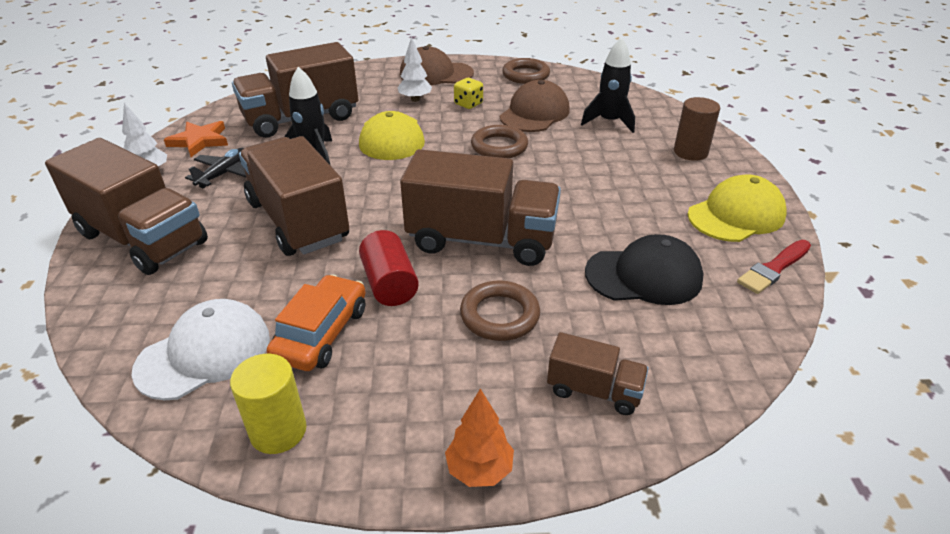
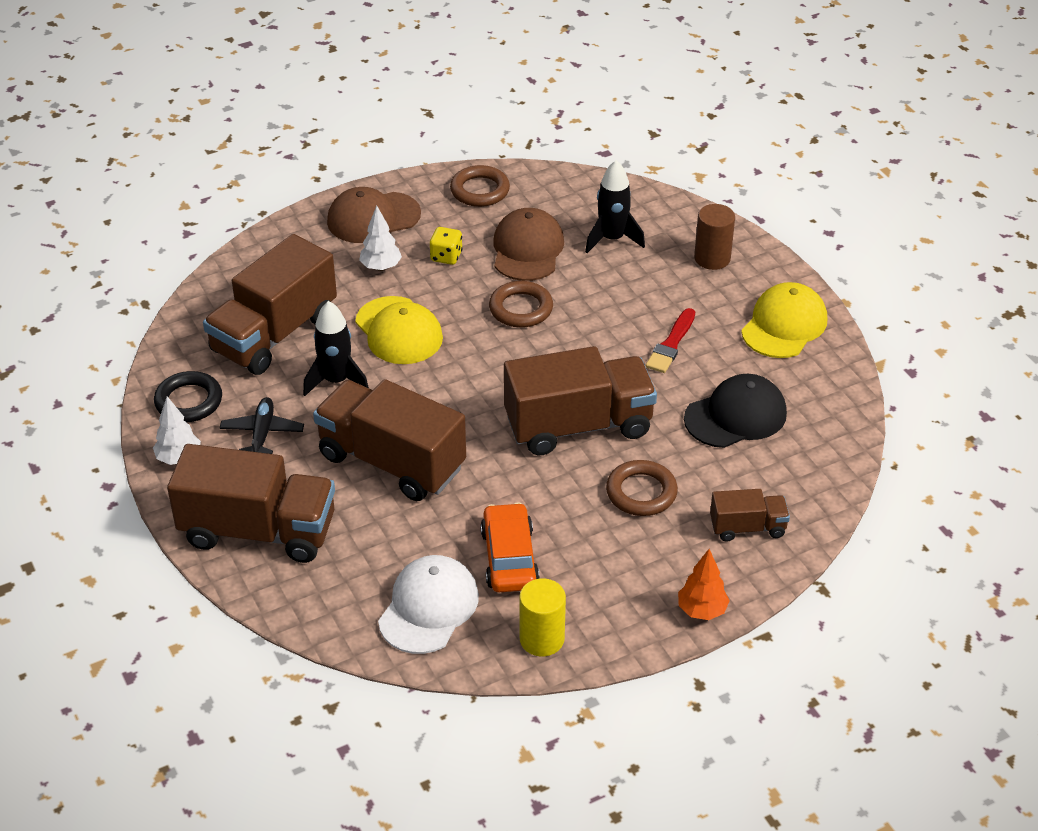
camera: 25 degrees left, 5 degrees up
orange star [164,121,228,157] -> black ring [154,371,222,422]
red cylinder [359,230,419,306] -> none
red brush [737,240,811,294] -> red brush moved to [646,308,695,373]

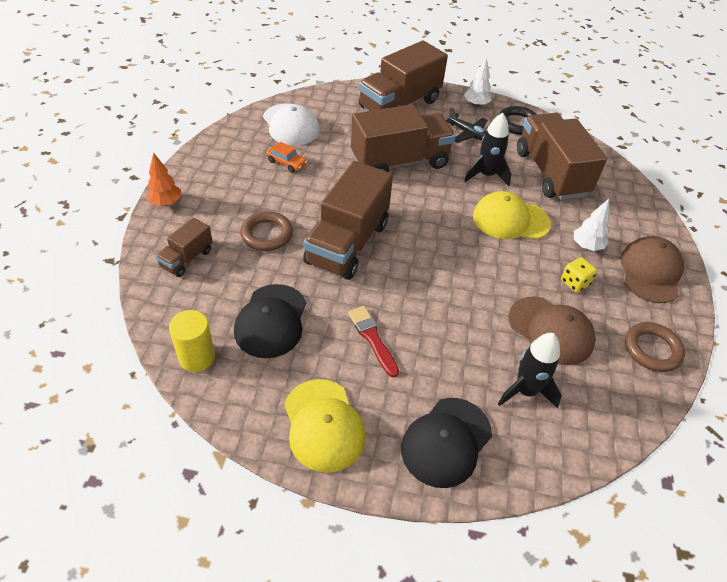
camera: 125 degrees right, 5 degrees up
orange car [480,502,539,592] -> orange car [266,142,307,173], size x0.61
brown ring [489,281,553,328] -> none
yellow cylinder [520,578,566,657] -> yellow cylinder moved to [169,310,215,372]
brown cylinder [694,204,735,270] -> black cap [401,398,492,488]

